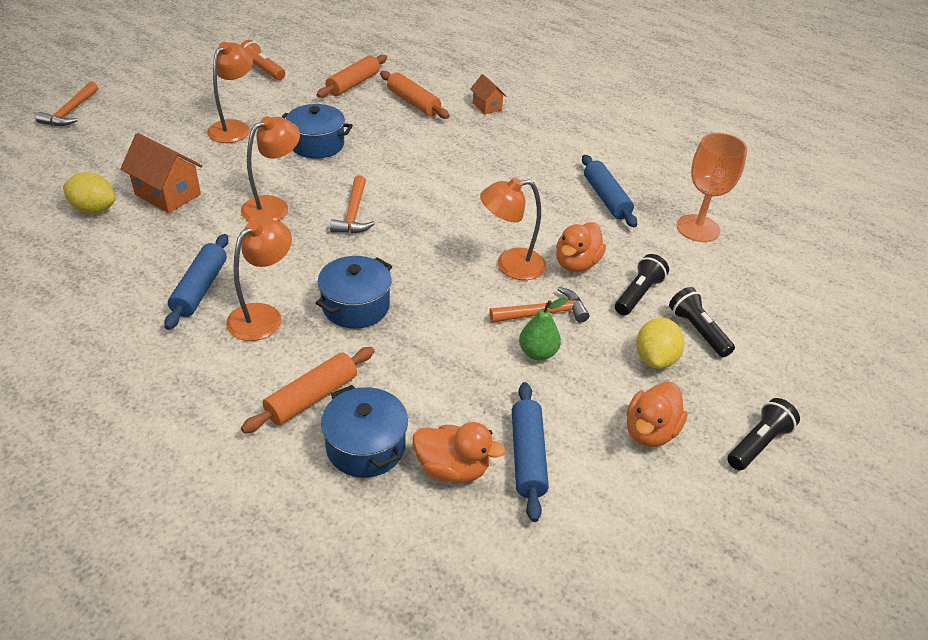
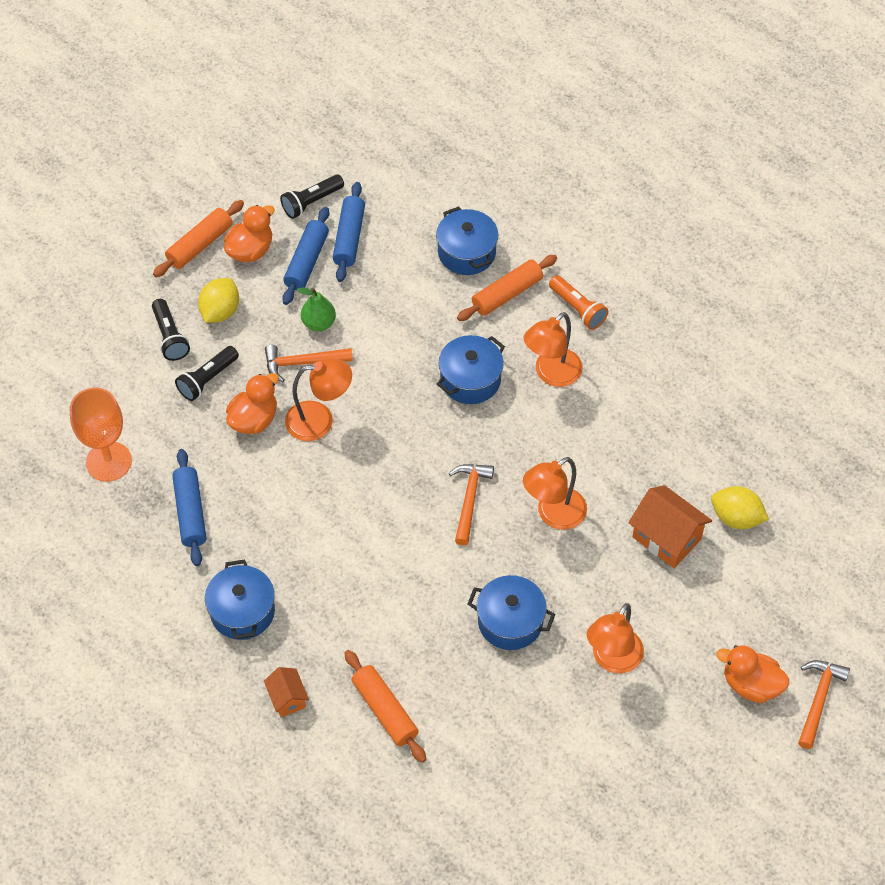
camera: 170 degrees left, 15 degrees up
blue rolling pin [164,234,229,330] -> blue rolling pin moved to [282,207,329,305]
orange flashlight [241,40,285,80] -> orange flashlight moved to [549,275,608,330]
orange rolling pin [317,55,387,98] -> orange rolling pin moved to [153,200,244,277]
orange duck [412,422,506,483] -> orange duck moved to [717,645,789,703]
black flashlight [727,398,800,470] -> black flashlight moved to [280,174,344,219]
none -> blue pot [205,560,275,640]

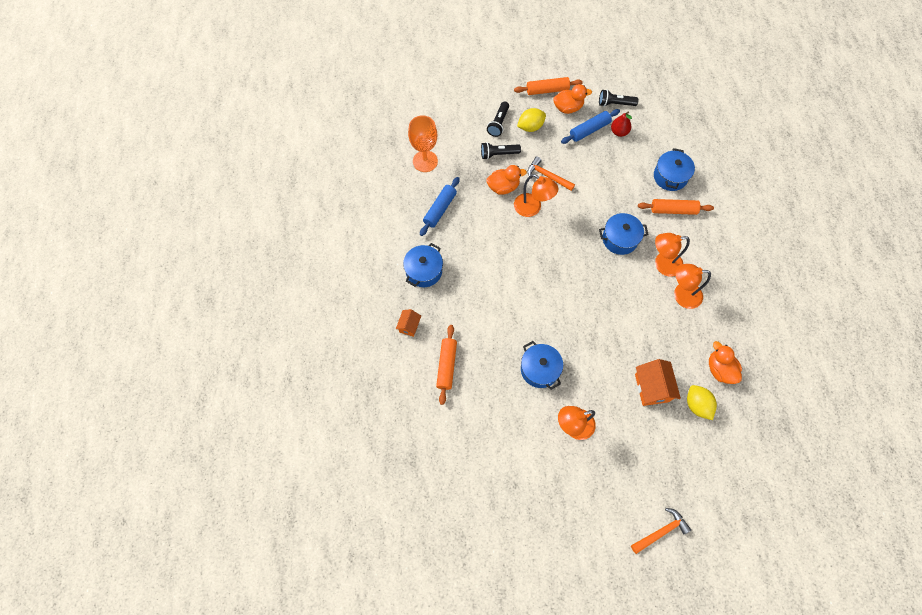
camera: 40 degrees right, 10 degrees up
green pear [297,288,336,331] -> none
blue rolling pin [333,182,365,282] -> red pear [611,111,632,137]
orange hammer [449,464,494,545] -> none
orange lamp [523,457,587,530] -> orange lamp moved to [674,264,711,309]
orange flashlight [549,275,608,330] -> none
orange duck [717,645,789,703] -> orange duck moved to [709,341,742,384]

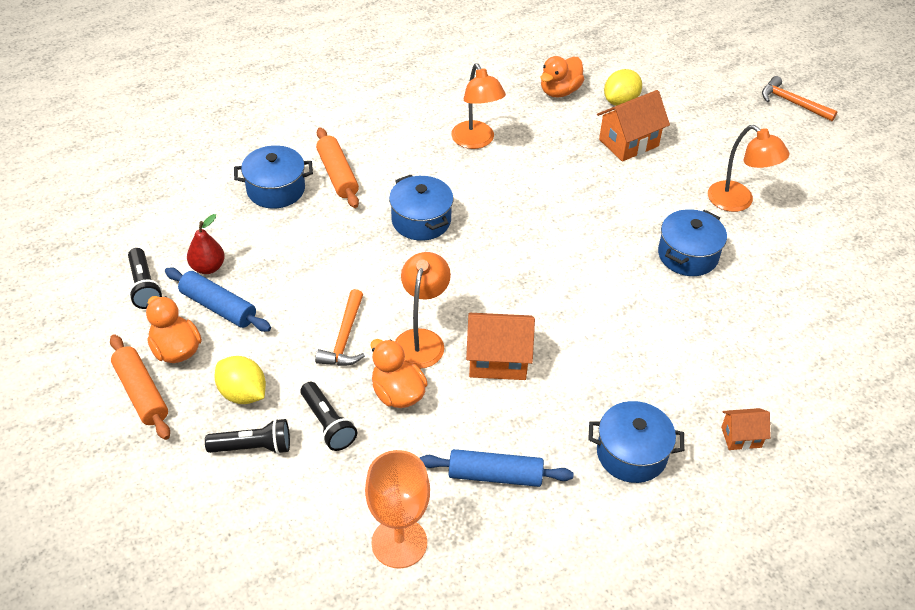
camera: 115 degrees left, 20 degrees down
orange rolling pin [436,325,457,405] -> none
orange lamp [655,233,690,277] -> none
none -> orange house [466,313,535,380]

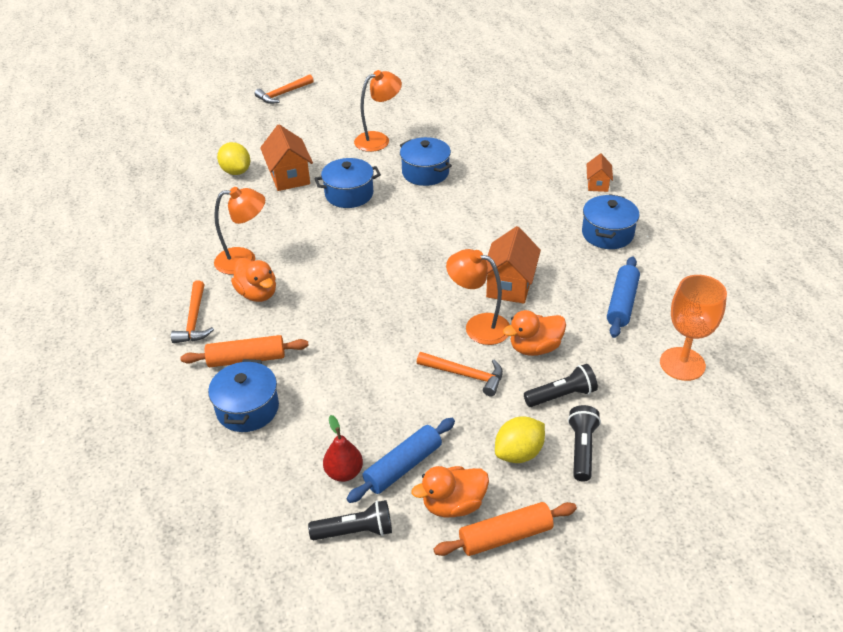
camera: 75 degrees left, 5 degrees down
blue pot [389,175,454,241] -> blue pot moved to [314,158,381,208]
orange duck [541,56,584,97] -> orange duck moved to [231,258,276,302]
none -> orange hammer [171,280,214,343]

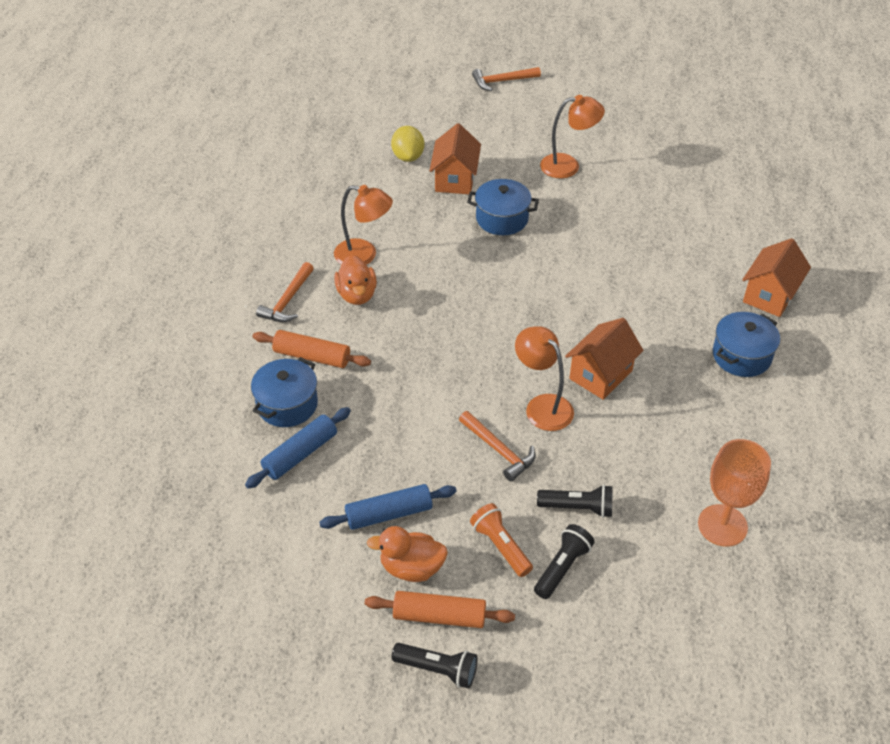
camera: 25 degrees right, 5 degrees up
black flashlight [308,500,392,540] -> black flashlight moved to [391,643,478,689]
red pear [323,415,363,482] -> none
blue pot [400,137,452,186] -> none
yellow lemon [495,416,545,463] -> orange flashlight [470,503,533,577]
orange duck [503,310,566,356] -> none
orange house [587,154,613,192] -> orange house [742,238,811,317], size x1.73
blue rolling pin [607,257,640,338] -> blue rolling pin moved to [245,407,351,489]

